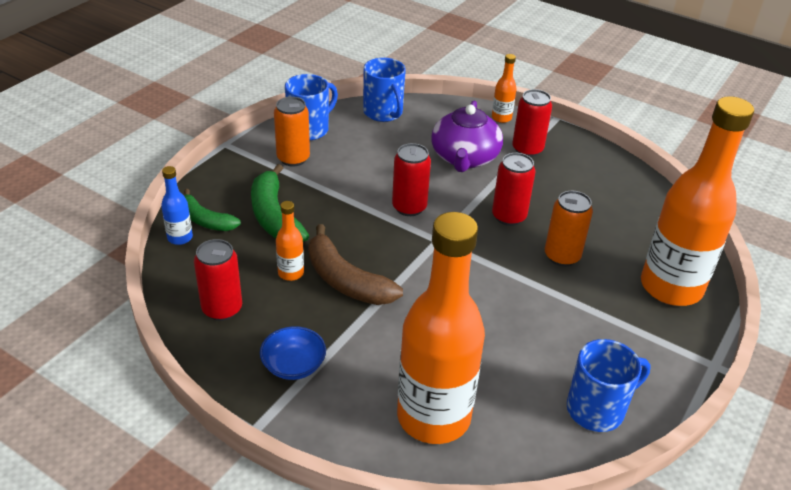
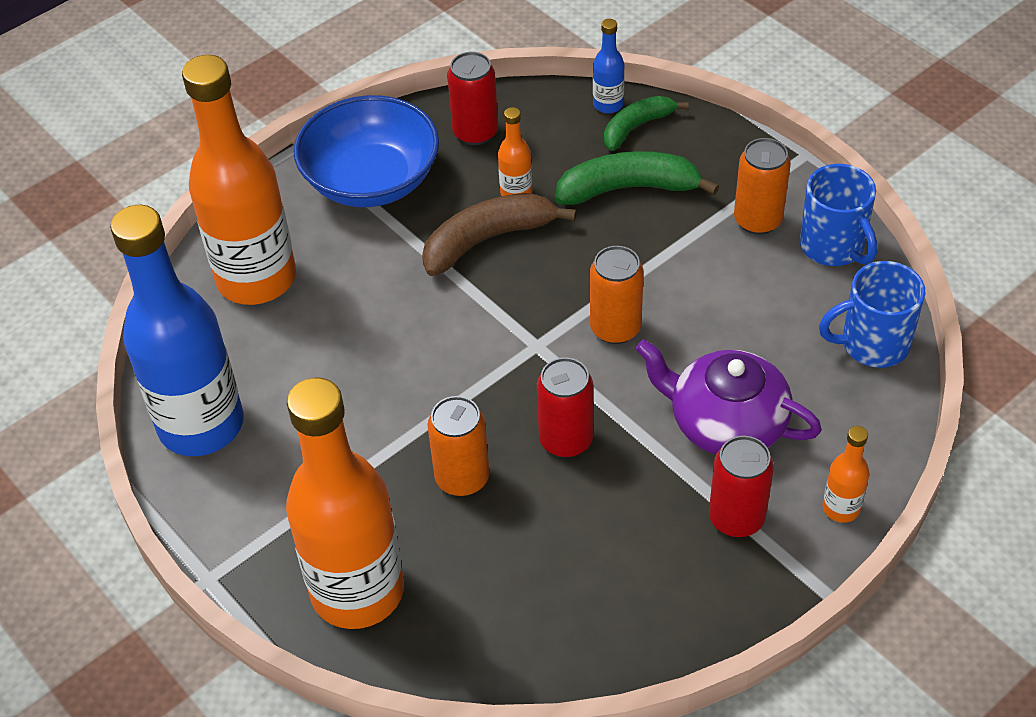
camera: 110 degrees right, 10 degrees up
blue bowl [260,326,326,380] -> blue bowl [294,95,439,207], size x2.01
red can [392,143,431,216] -> orange can [590,246,644,344]
blue mug [567,339,651,432] -> blue bottle [110,205,244,456]

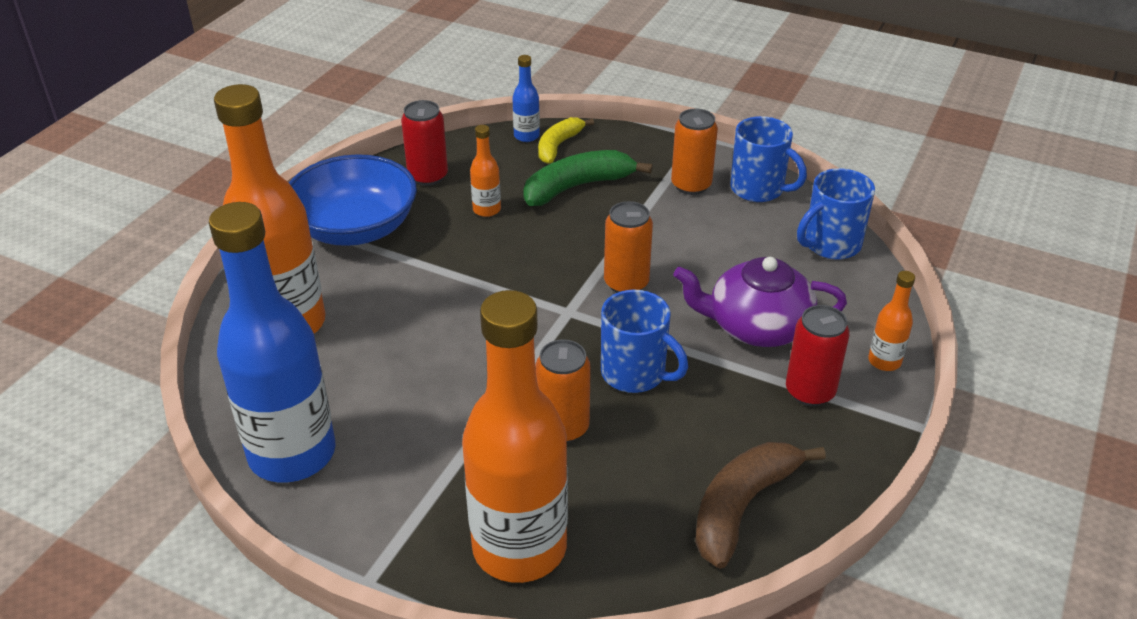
camera: 25 degrees left, 10 degrees down
brown banana [422,193,576,276] -> brown banana moved to [695,442,826,569]
red can [537,357,593,458] -> blue mug [601,289,688,393]
green banana [604,96,689,151] -> yellow banana [538,117,594,164]

